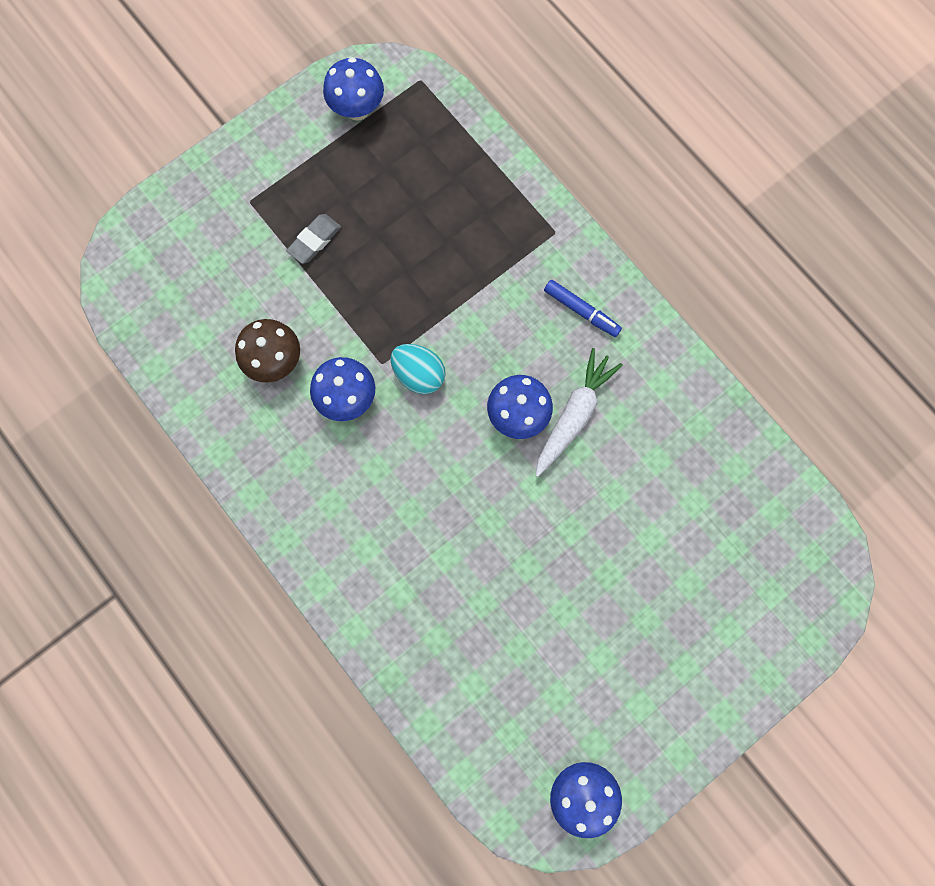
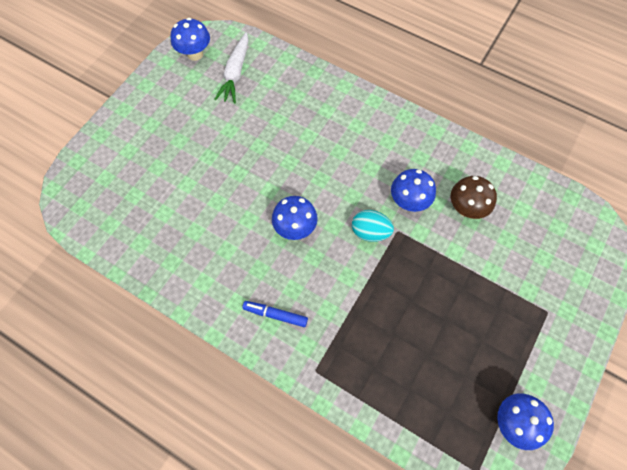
camera: 160 degrees right, 10 degrees down
grey eraser [286,214,341,264] -> none
white carrot [535,348,623,477] -> white carrot moved to [214,32,249,104]

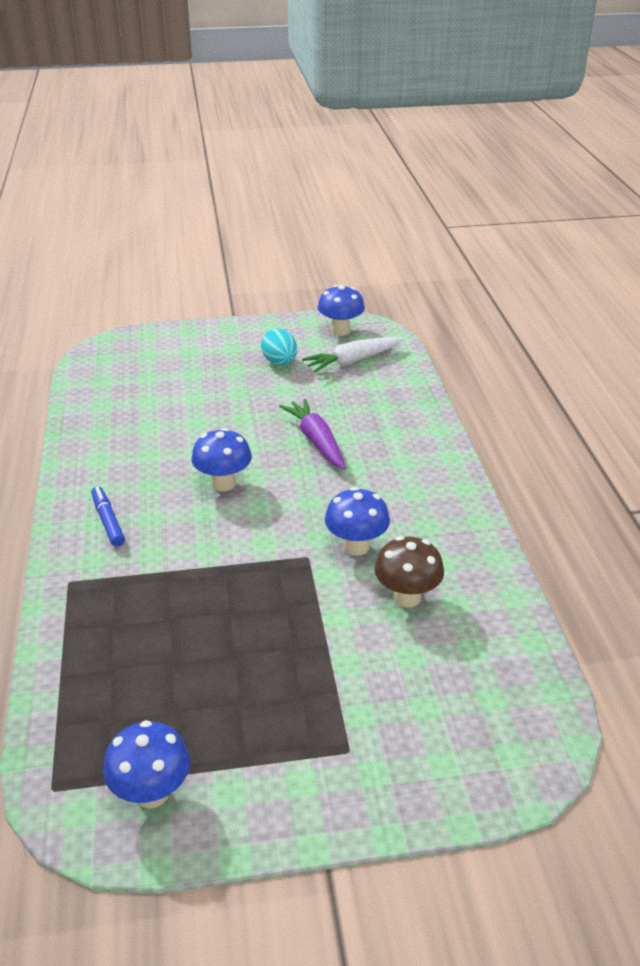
camera: 50 degrees right, 30 degrees down
turquoise egg [352,210,394,242] -> turquoise egg moved to [261,328,297,365]
none -> purple carrot [279,398,346,470]

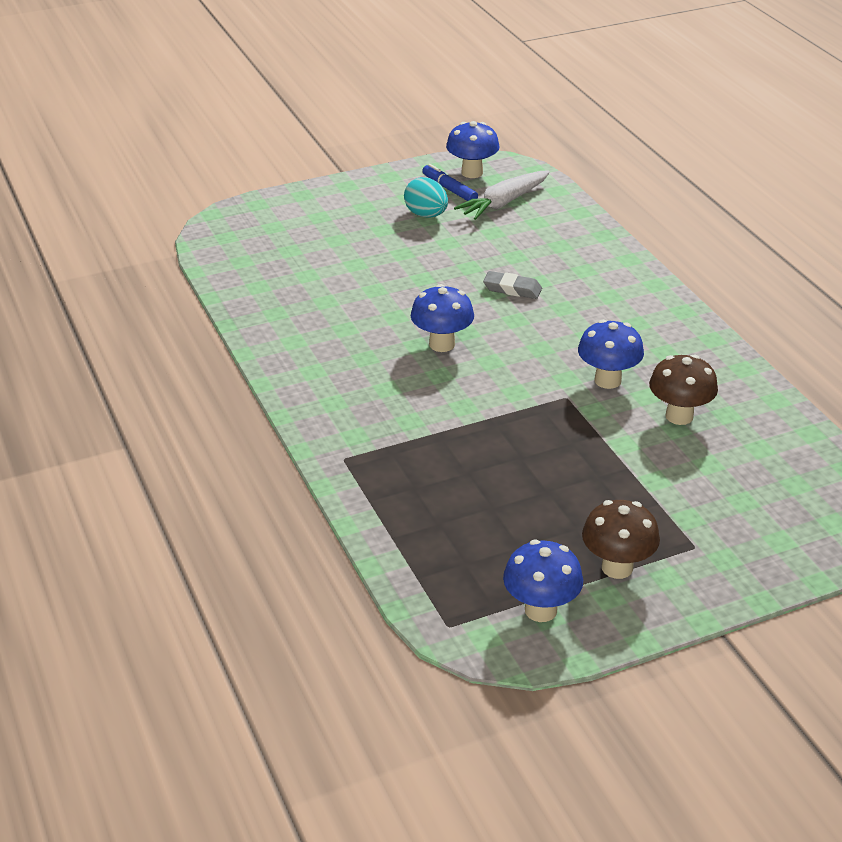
camera: 15 degrees left, 0 degrees up
blue marker [91,486,125,547] -> blue marker moved to [422,164,478,201]
purple carrot [279,398,346,470] -> grey eraser [483,271,542,299]
none -> brown mushroom [582,500,660,579]

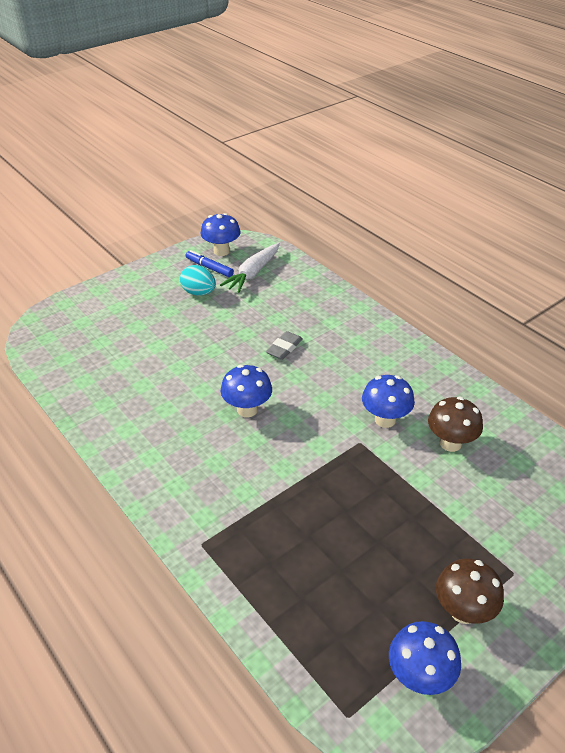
camera: 15 degrees left, 5 degrees up
grey eraser [483,271,542,299] -> grey eraser turned 60 degrees counterclockwise [266,331,303,360]

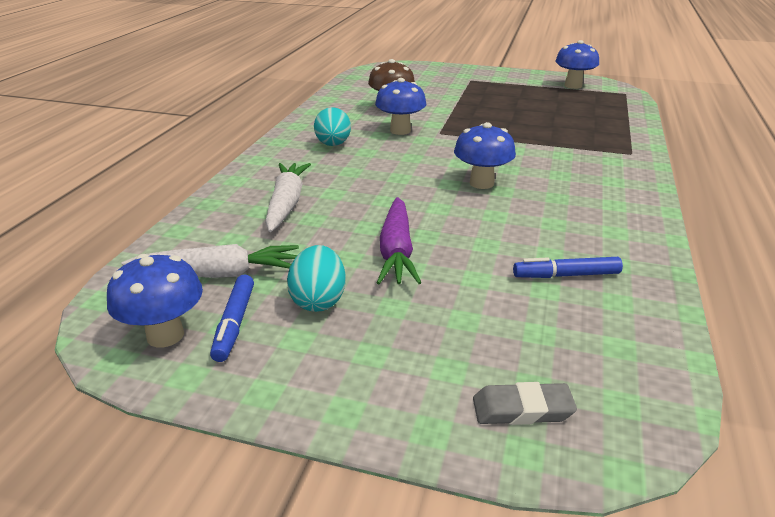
camera: 125 degrees left, 10 degrees down
grey eraser [266,331,303,360] -> grey eraser moved to [473,382,577,425]
brown mushroom [436,559,504,624] -> none
none -> white carrot [265,163,311,232]
none -> turquoise egg [314,107,351,146]
none -> purple carrot [377,197,421,284]
none -> blue marker [513,257,623,278]

